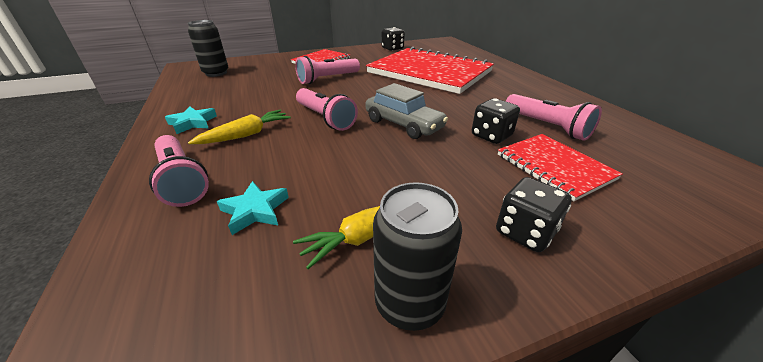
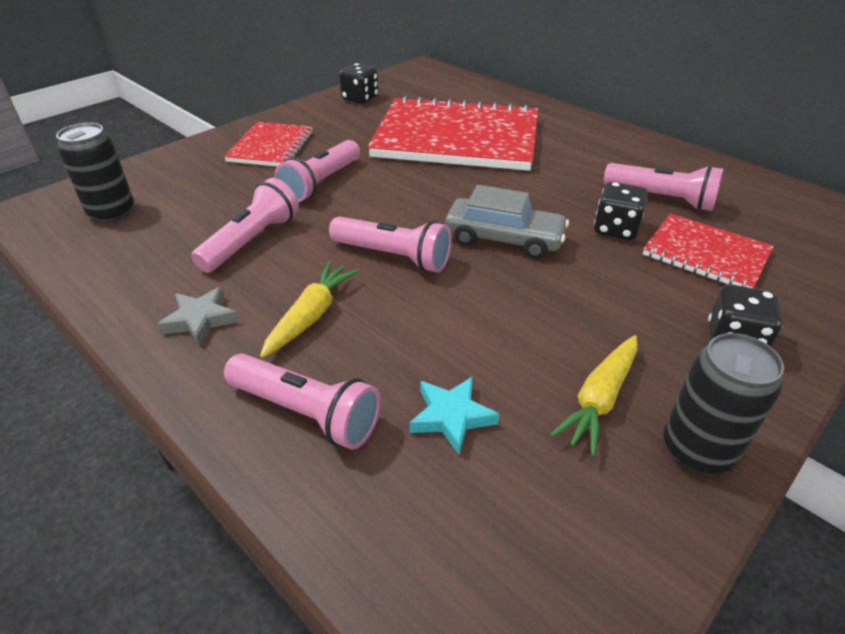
camera: 25 degrees left, 5 degrees up
turquoise star [165,106,217,134] -> grey star [157,287,239,346]
none -> pink flashlight [191,178,299,273]

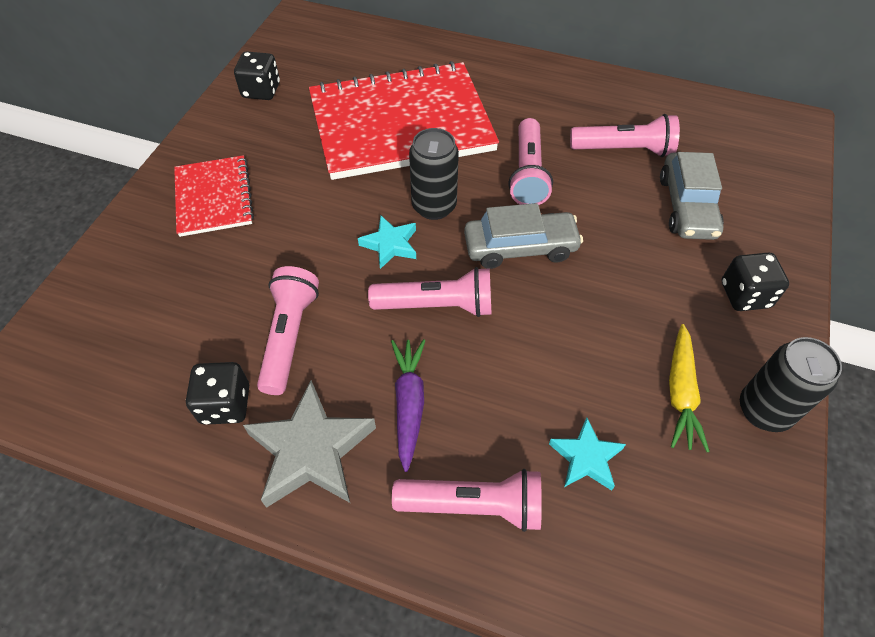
camera: 25 degrees left, 15 degrees up
black can [56,123,134,223] -> black can moved to [409,128,459,220]
grey star [157,287,239,346] -> grey star [243,380,376,508], size x1.75
yellow carrot [260,262,359,358] -> purple carrot [391,339,425,472]
pink flashlight [274,140,360,202] -> pink flashlight moved to [508,118,553,205]
black dice [594,182,648,240] -> black dice moved to [186,362,249,425]
red notebook [643,213,774,288] -> grey car [660,152,724,240]
none -> turquoise star [358,216,416,269]

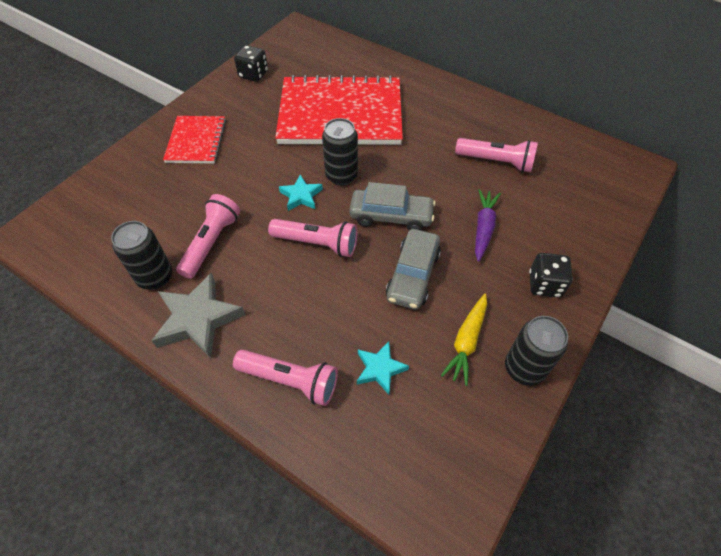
camera: 15 degrees right, 0 degrees up
black dice [186,362,249,425] -> black can [111,221,172,290]
purple carrot [391,339,425,472] -> purple carrot moved to [475,189,501,262]
pink flashlight [508,118,553,205] -> none
grey car [660,152,724,240] -> grey car moved to [386,229,441,309]

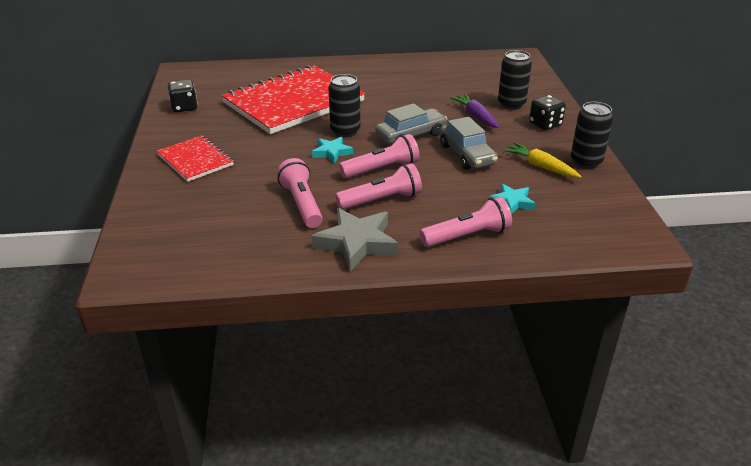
camera: 40 degrees left, 20 degrees down
black can [111,221,172,290] -> black can moved to [498,50,532,110]
yellow carrot [441,294,487,386] -> yellow carrot turned 150 degrees clockwise [503,143,582,178]
pink flashlight [455,138,538,172] -> pink flashlight moved to [335,163,422,210]

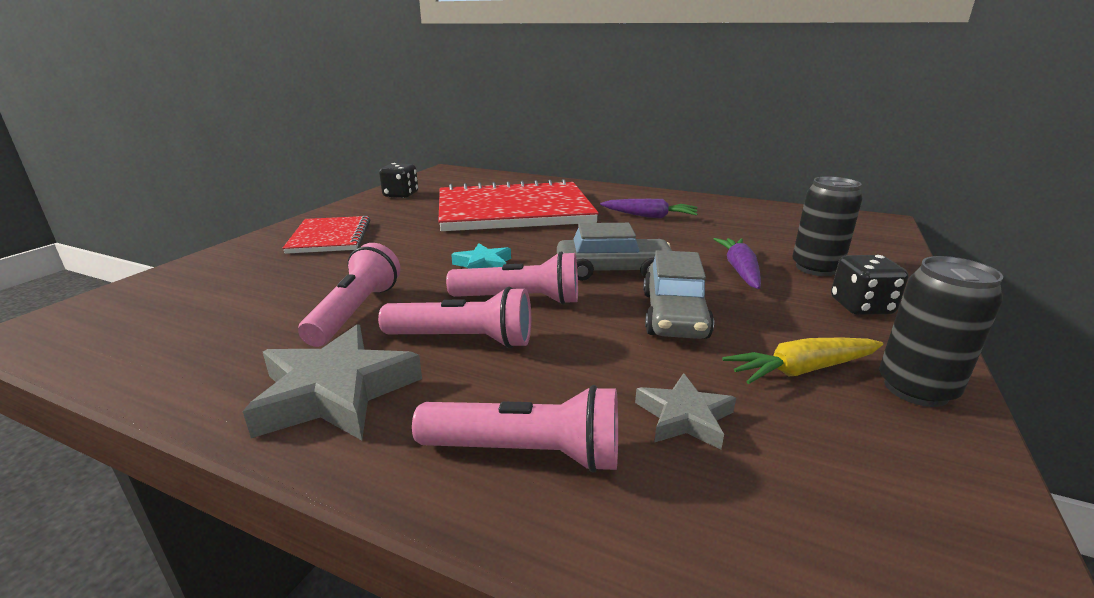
camera: 30 degrees right, 10 degrees down
black can [328,74,360,137] -> none
turquoise star [489,184,536,214] -> grey star [635,373,736,450]
yellow carrot [503,143,582,178] -> yellow carrot turned 90 degrees counterclockwise [722,337,883,384]
none -> purple carrot [600,199,698,219]

